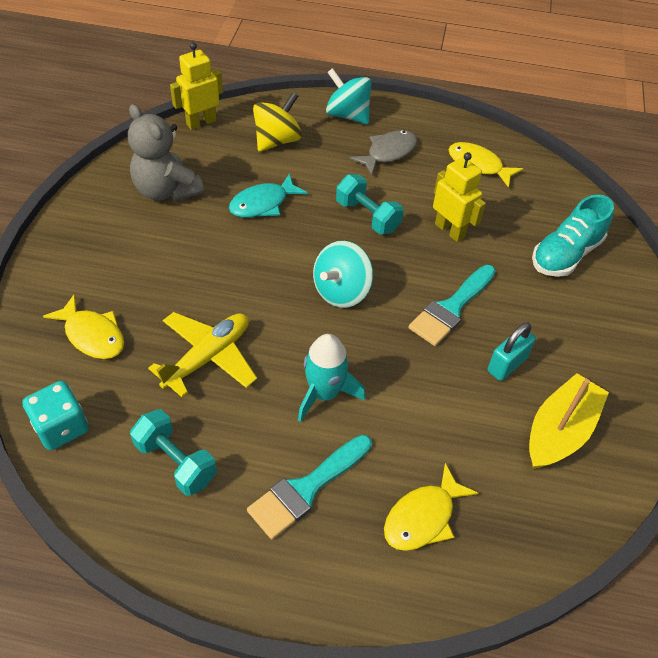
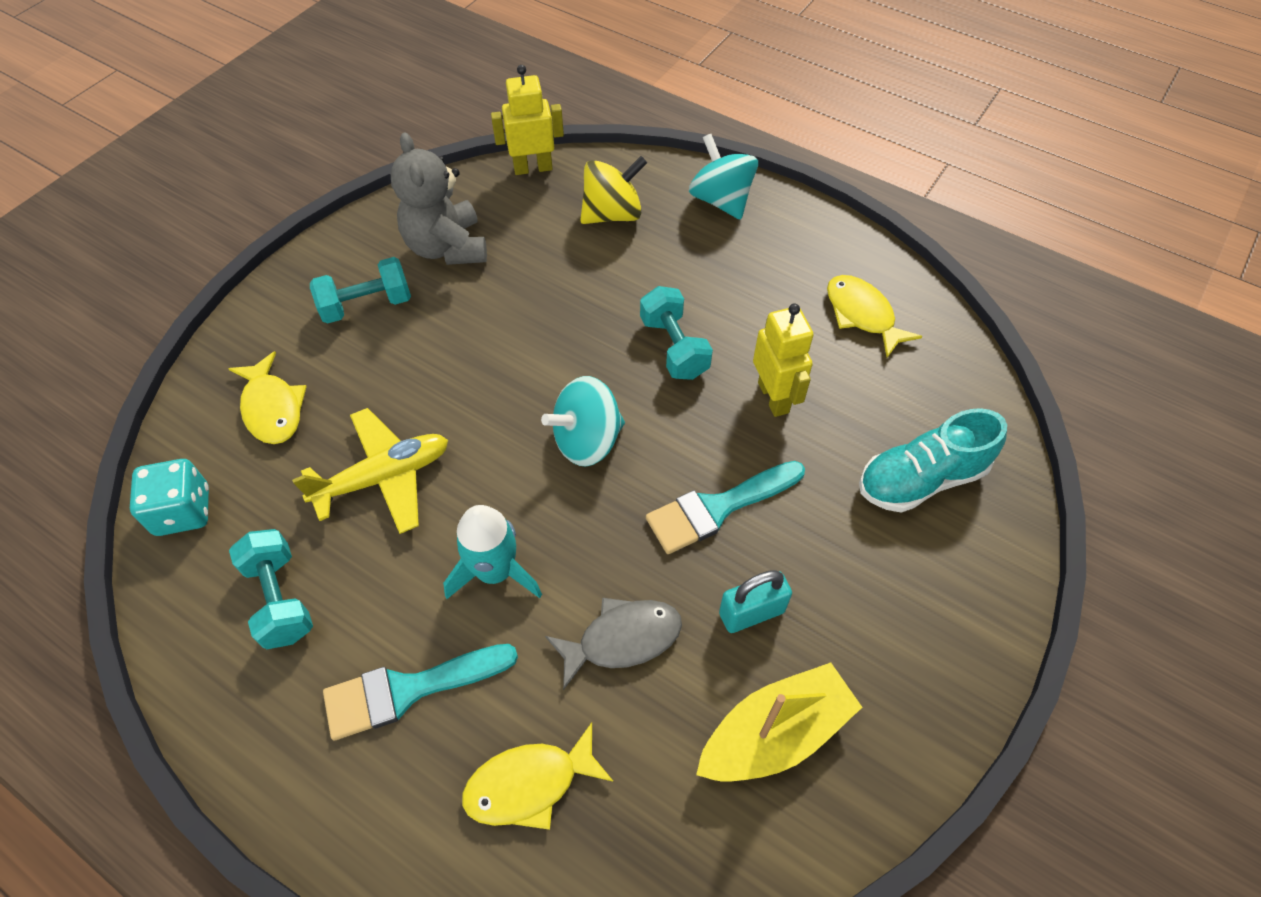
camera: 25 degrees right, 5 degrees up
turquoise fish [229,174,308,218] -> none
grey fish [350,130,417,175] -> grey fish moved to [545,598,682,690]
none -> turquoise dumbbell [310,257,411,324]

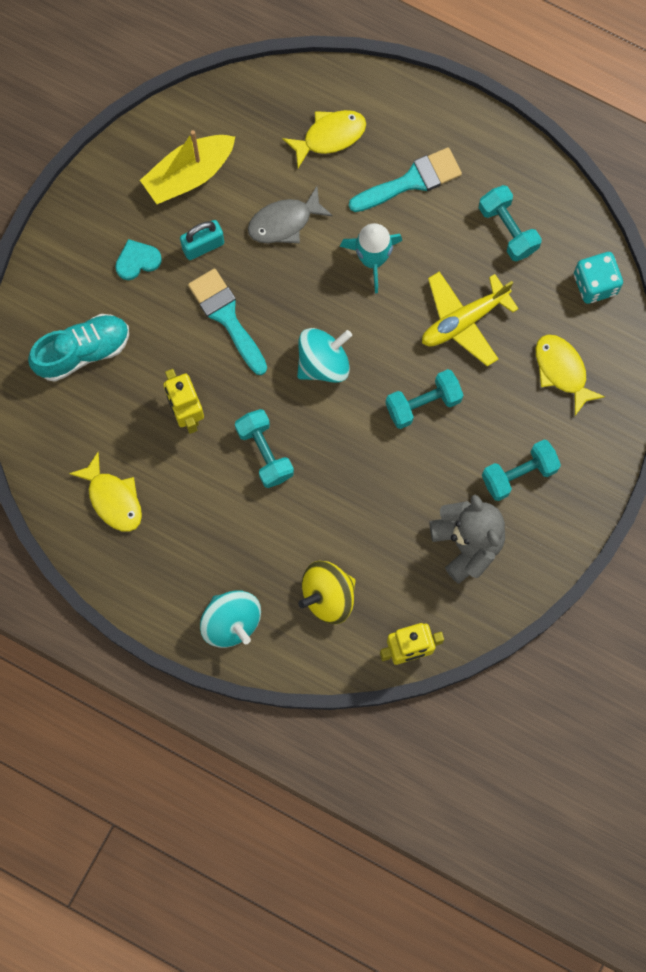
camera: 175 degrees right, 20 degrees up
turquoise brush [646,461,805,554] -> turquoise brush turned 90 degrees counterclockwise [188,268,267,375]
none -> turquoise heart [115,239,162,280]
none -> turquoise dumbbell [385,369,463,429]

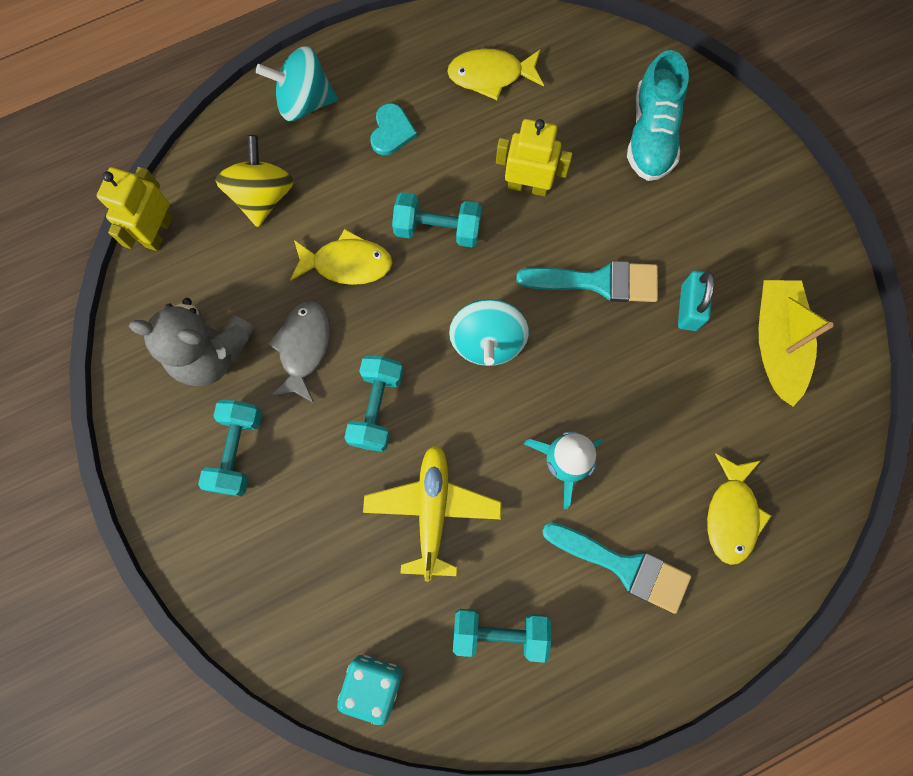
camera: 125 degrees right, 0 degrees up
turquoise heart [115,239,162,280] -> turquoise heart moved to [371,103,417,155]
grey fish [248,186,333,243] -> grey fish moved to [268,300,330,403]
turquoise brush [349,147,462,212] -> turquoise brush turned 75 degrees counterclockwise [542,522,691,614]
yellow fish [535,334,605,416] -> yellow fish moved to [290,229,392,285]

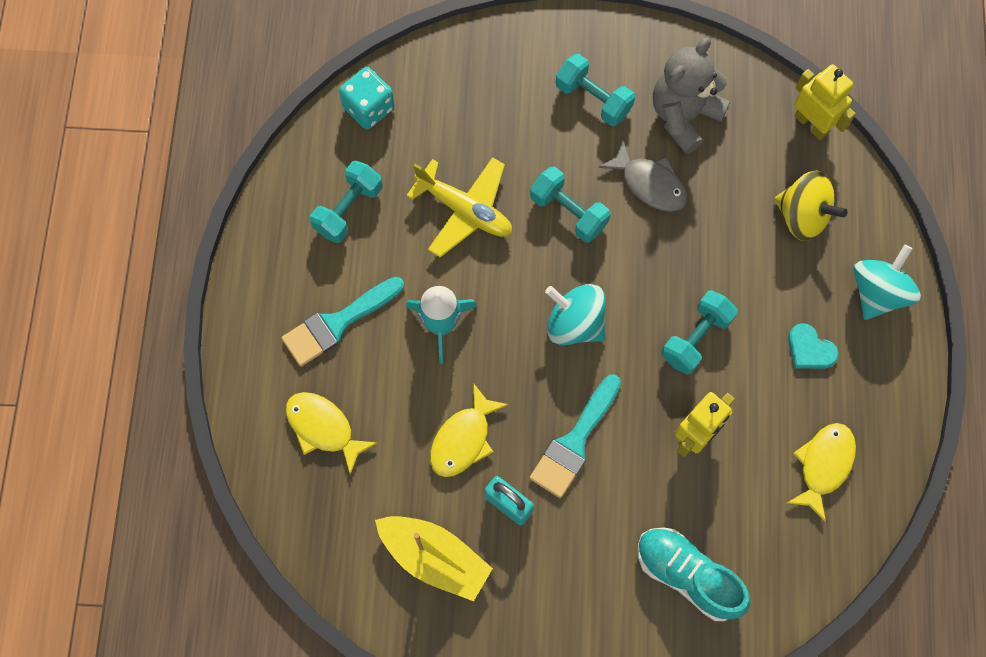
camera: 120 degrees right, 5 degrees down
yellow fish [290,229,392,285] -> yellow fish moved to [430,383,509,477]

